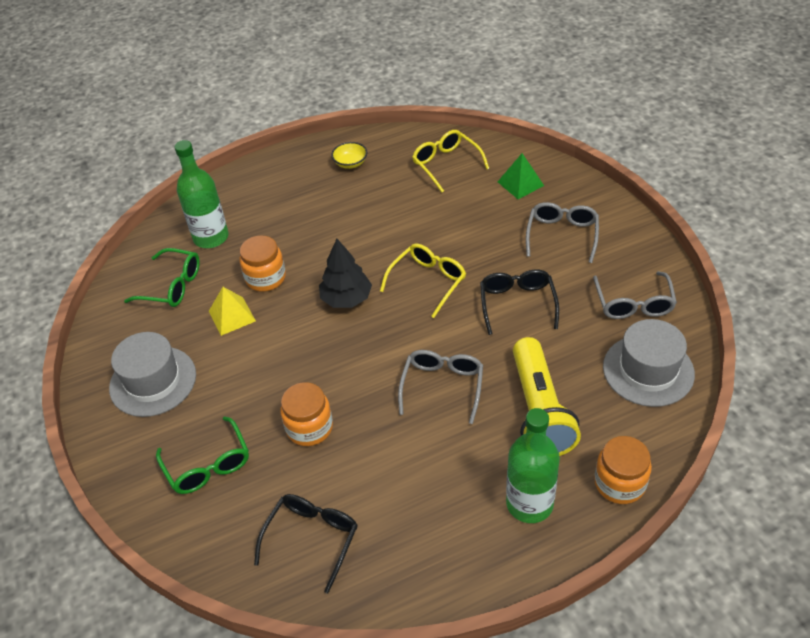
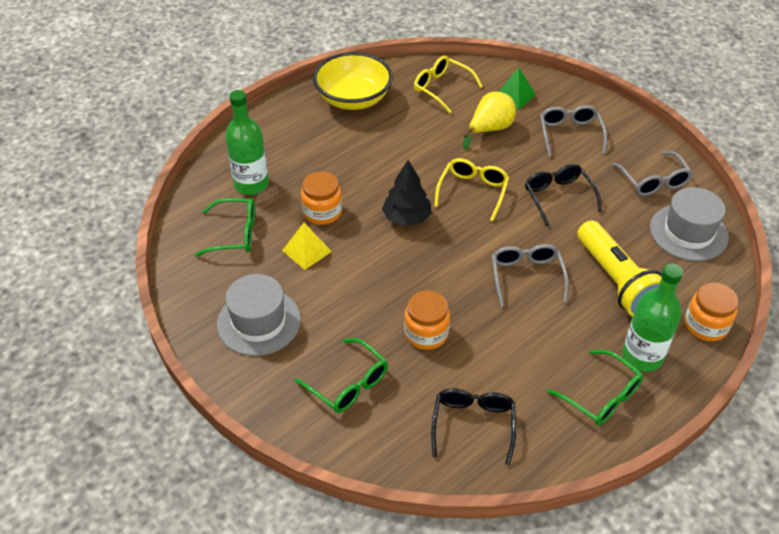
camera: 20 degrees left, 0 degrees up
yellow bowl [331,142,367,169] -> yellow bowl [313,52,393,110], size x2.30
none -> yellow pear [463,92,516,150]
none -> green glasses [547,350,643,426]

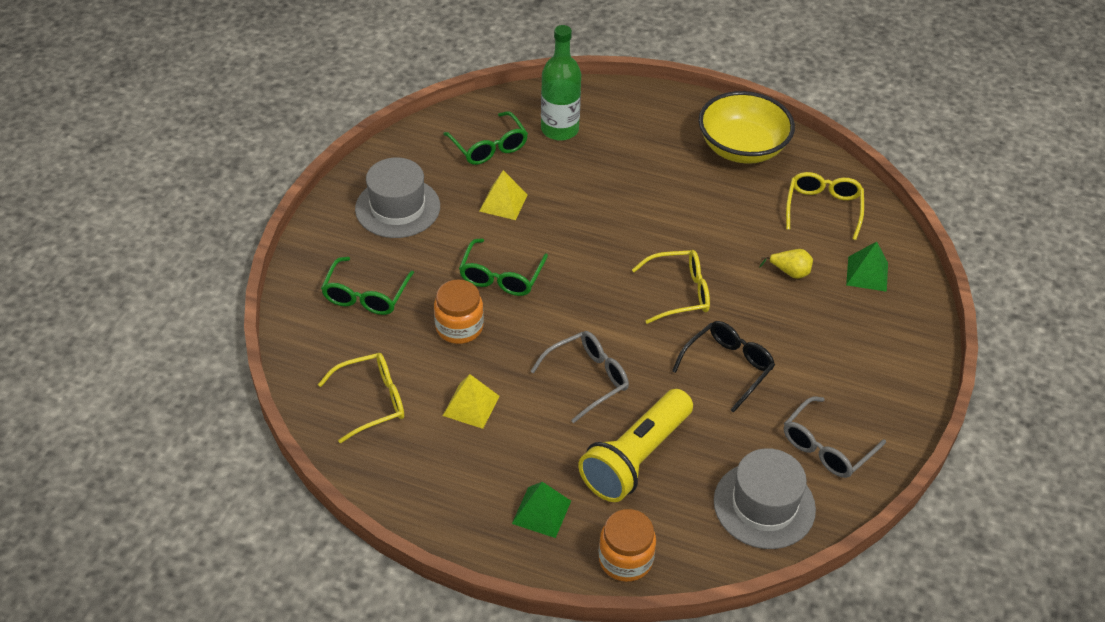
camera: 60 degrees right, 0 degrees up
orange jar [301,171,342,225] -> none
black tree [382,160,432,226] -> none
black glasses [431,388,516,466] -> yellow glasses [318,353,404,443]
yellow pear [463,92,516,150] -> yellow pear [759,249,813,279], size x0.60
grey glasses [540,105,607,156] -> none
green glasses [547,350,643,426] -> green glasses moved to [459,238,548,296]
green bottle [622,263,683,372] -> green pyramid [512,482,571,538]
none -> yellow pyramid [443,374,499,429]

